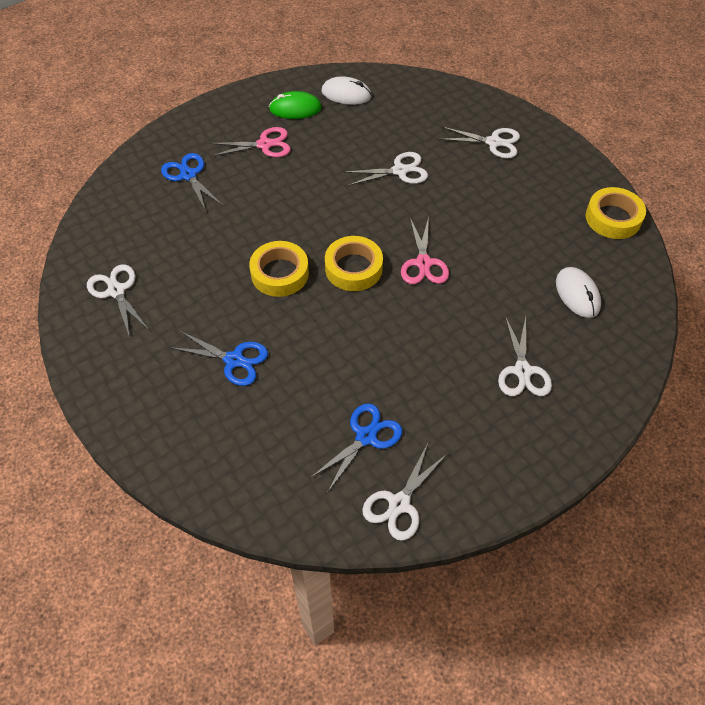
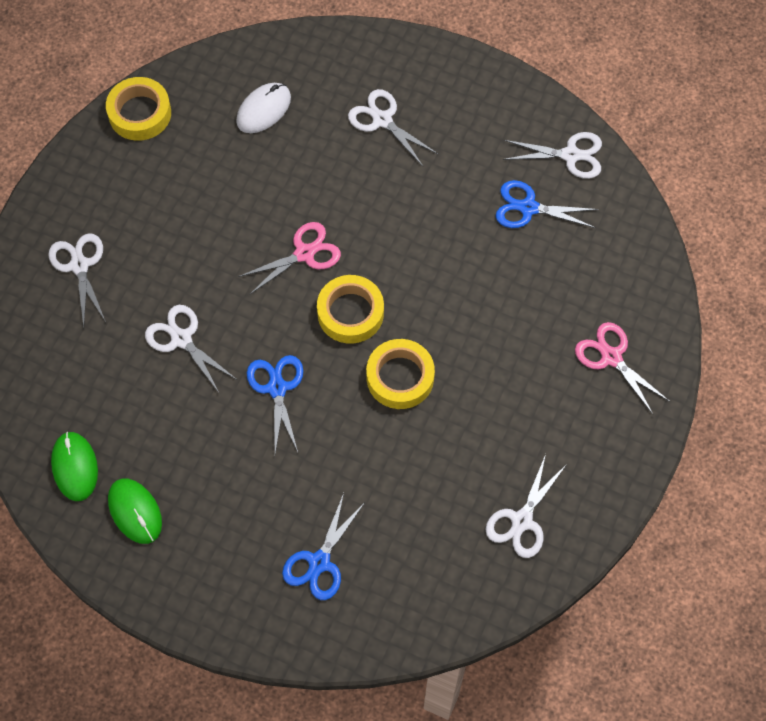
camera: 120 degrees left, 10 degrees up
blue scissors [172,331,268,386] -> blue scissors moved to [247,355,303,453]
pink scissors [209,127,291,158] -> pink scissors moved to [575,322,670,414]
white mouse [321,76,372,105] -> green mouse [51,432,98,501]
white scissors [498,316,552,396] -> white scissors turned 105 degrees counterclockwise [348,89,438,166]

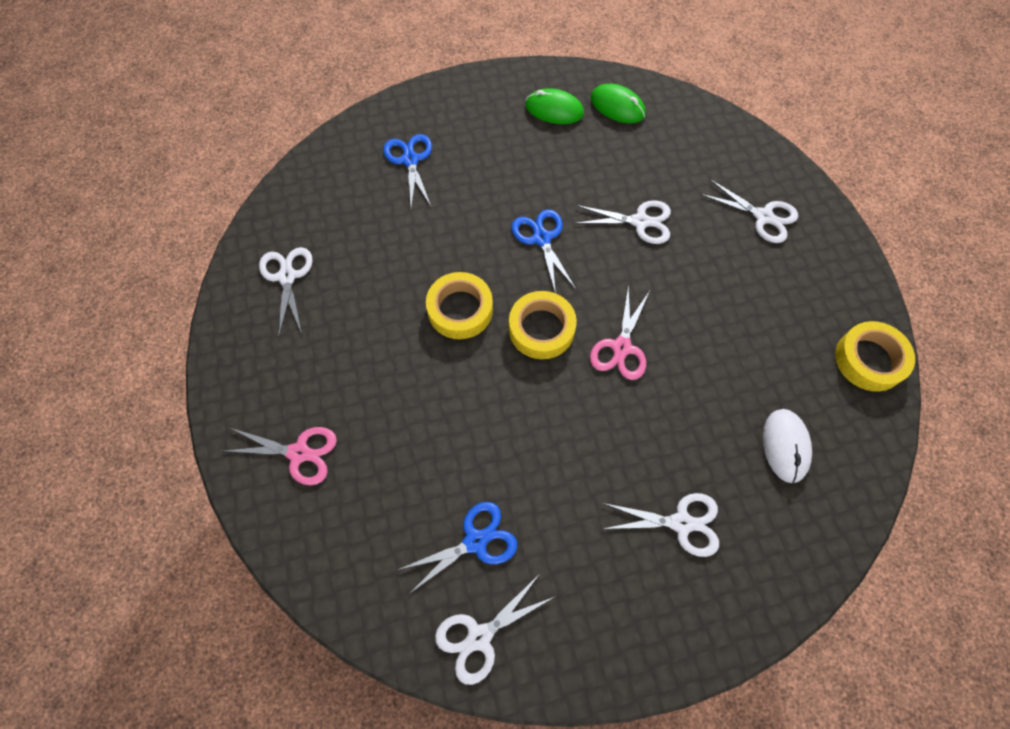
camera: 140 degrees right, 0 degrees up
blue scissors [247,355,303,453] -> blue scissors turned 150 degrees counterclockwise [512,209,576,293]

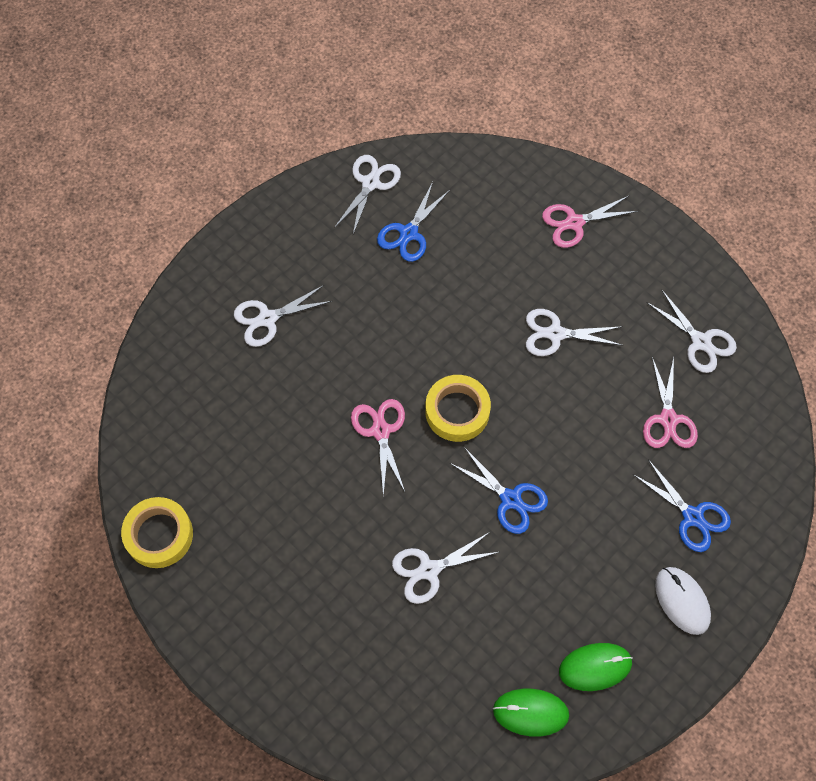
camera: 150 degrees right, 0 degrees up
yellow tape [426,272,493,339] -> none
white scissors [700,179,798,243] -> white scissors moved to [526,309,623,356]
white mouse [763,409,812,483] -> white mouse moved to [655,567,711,635]
none -> pink scissors [643,357,698,448]

